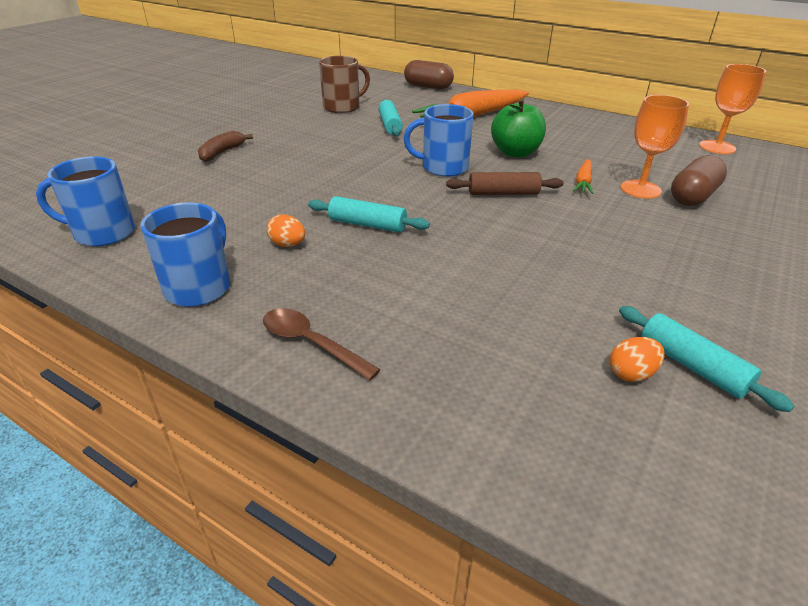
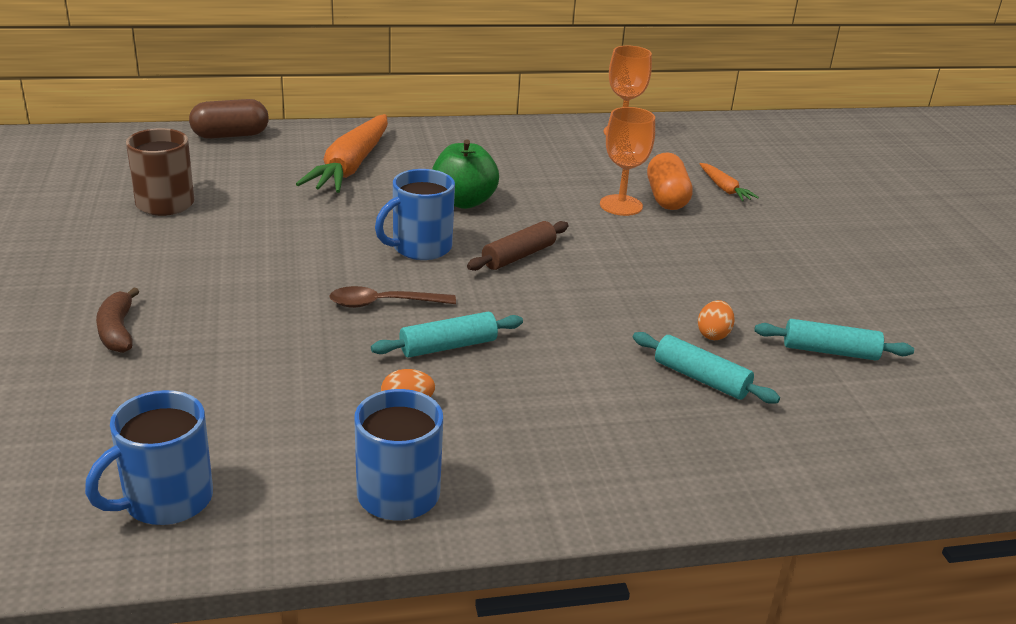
camera: 45 degrees left, 5 degrees down
brown spoon [263,308,381,381] -> brown spoon moved to [329,286,456,308]
turquoise rolling pin [378,100,403,136] -> turquoise rolling pin moved to [633,332,780,404]
orange carrot [573,159,593,194] -> orange carrot moved to [699,163,759,201]
orange egg [610,337,664,382] -> orange egg moved to [698,300,735,340]
brown capsule [671,155,727,206] -> orange capsule [647,152,693,210]

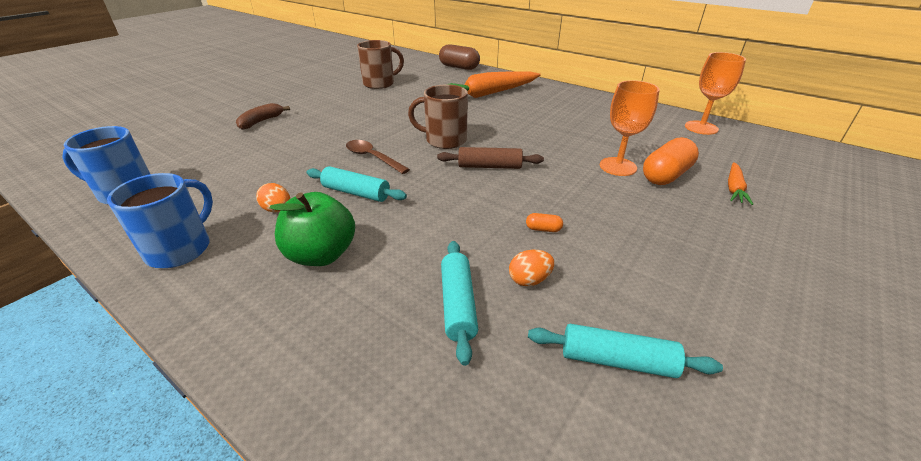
camera: 50 degrees right, 5 degrees up
blue mug [375,169,455,260] -> brown mug [408,84,468,149]
green apple [432,139,499,209] -> green apple moved to [270,192,355,266]
turquoise rolling pin [754,319,914,360] -> turquoise rolling pin turned 45 degrees counterclockwise [528,324,723,378]
none -> orange capsule [526,213,563,232]

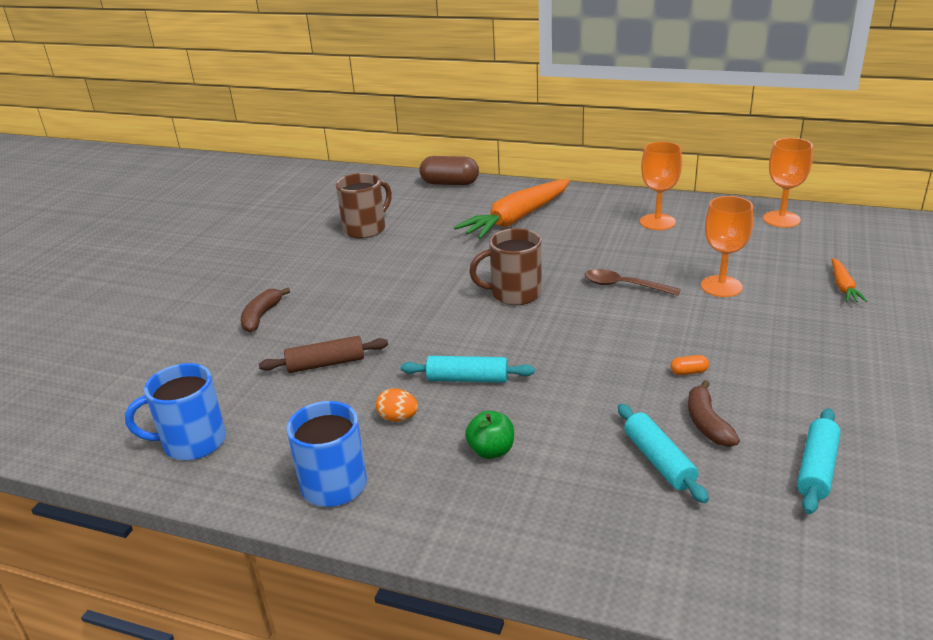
camera: 15 degrees left, 5 degrees down
green apple [270,192,355,266] -> green apple [465,411,514,459], size x0.62
brown spoon [346,140,410,174] -> brown spoon moved to [584,269,681,296]
brown rolling pin [437,147,544,169] -> brown rolling pin moved to [259,336,388,373]
orange egg [509,250,554,286] -> brown banana [688,380,740,447]
turquoise rolling pin [528,324,723,378] -> turquoise rolling pin turned 60 degrees counterclockwise [797,408,841,514]
orange capsule [643,137,699,185] -> none
none -> orange goblet [640,142,682,230]

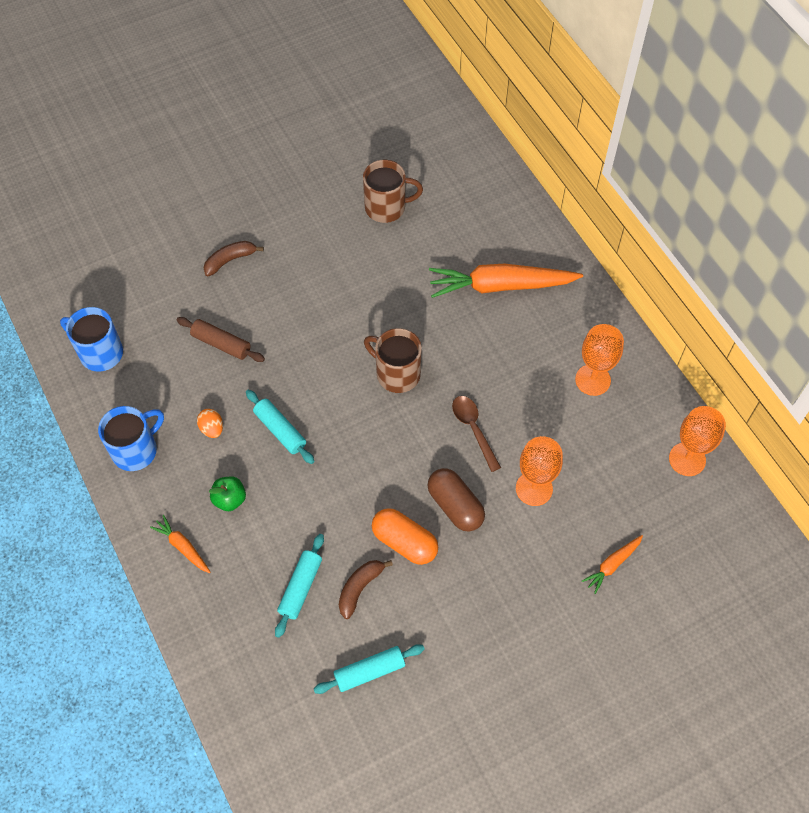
camera: 40 degrees right, 30 degrees up
brown capsule [419,156,479,185] -> brown capsule moved to [427,468,485,532]
orange capsule [671,355,709,375] -> orange capsule [372,508,438,565], size x2.35
none -> orange carrot [150,515,211,573]

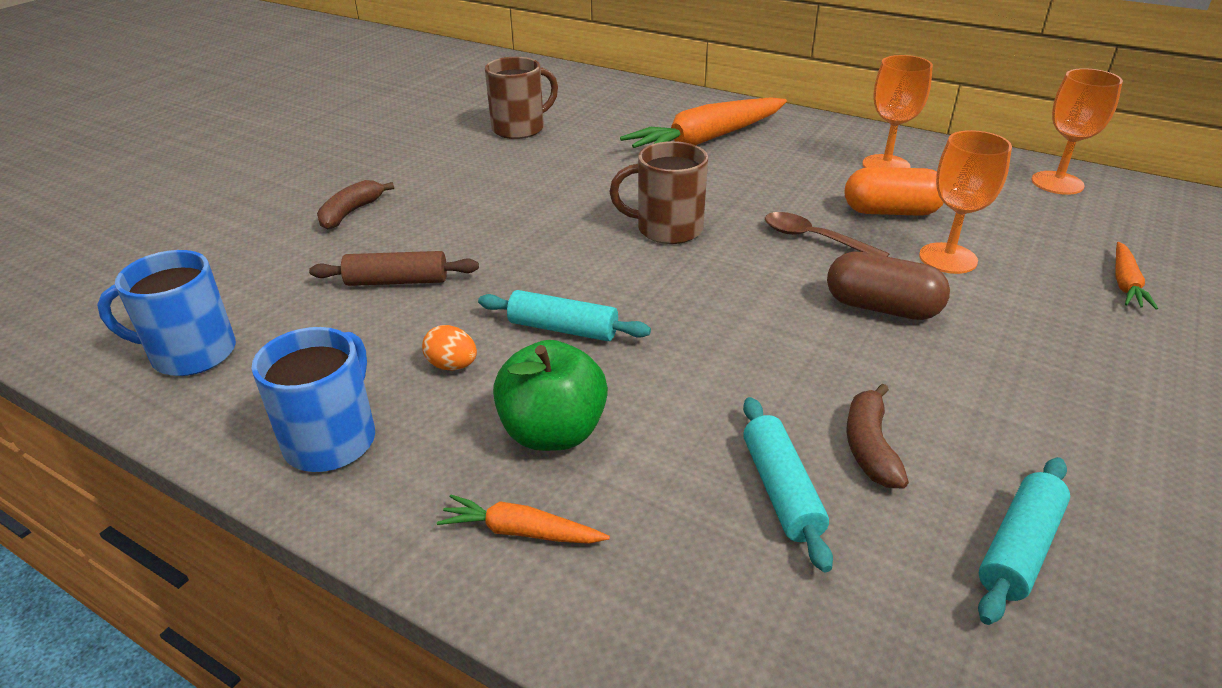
camera: 30 degrees left, 25 degrees down
green apple [209,476,246,511] -> green apple [493,340,608,451], size x1.62
orange capsule [372,508,438,565] -> orange capsule moved to [845,167,944,216]

